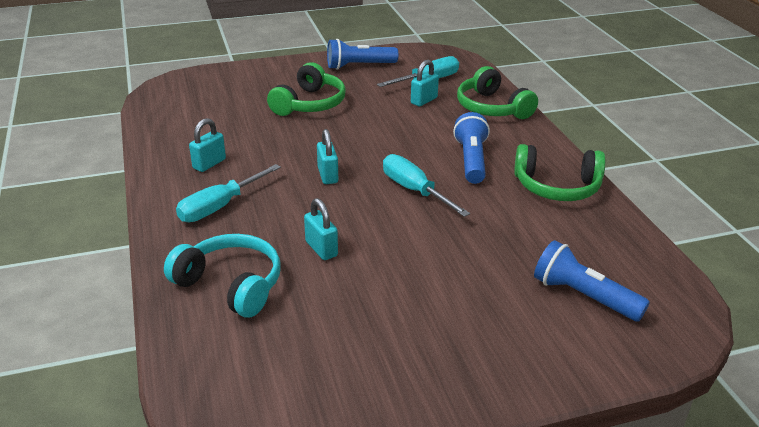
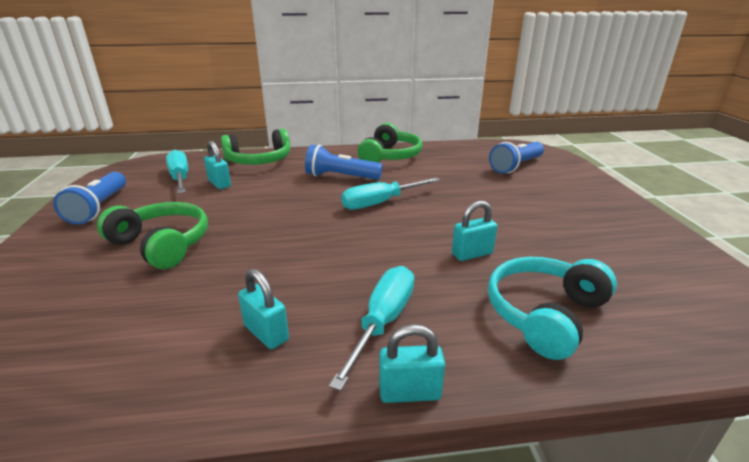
camera: 80 degrees left, 5 degrees down
turquoise screwdriver [176,164,281,222] -> turquoise screwdriver turned 120 degrees counterclockwise [329,266,414,391]
turquoise padlock [317,129,338,184] -> turquoise padlock moved to [379,324,445,403]

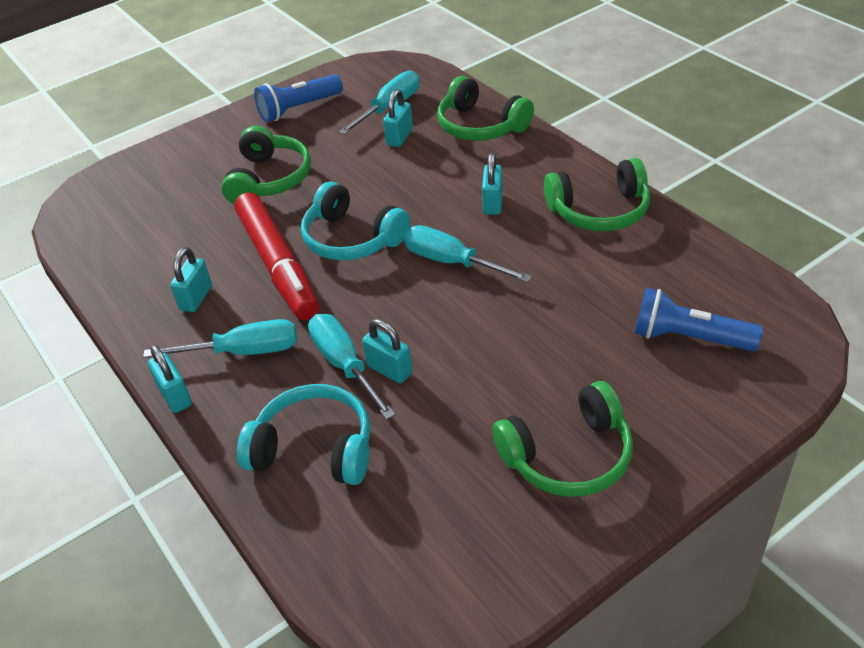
camera: 65 degrees right, 15 degrees up
blue flashlight [305,145,383,180] -> turquoise padlock [482,153,503,215]
none -> red marker [234,192,319,320]
none -> turquoise headphones [301,182,410,261]
none -> turquoise screwdriver [308,314,396,420]
none -> green headphones [492,381,633,497]

